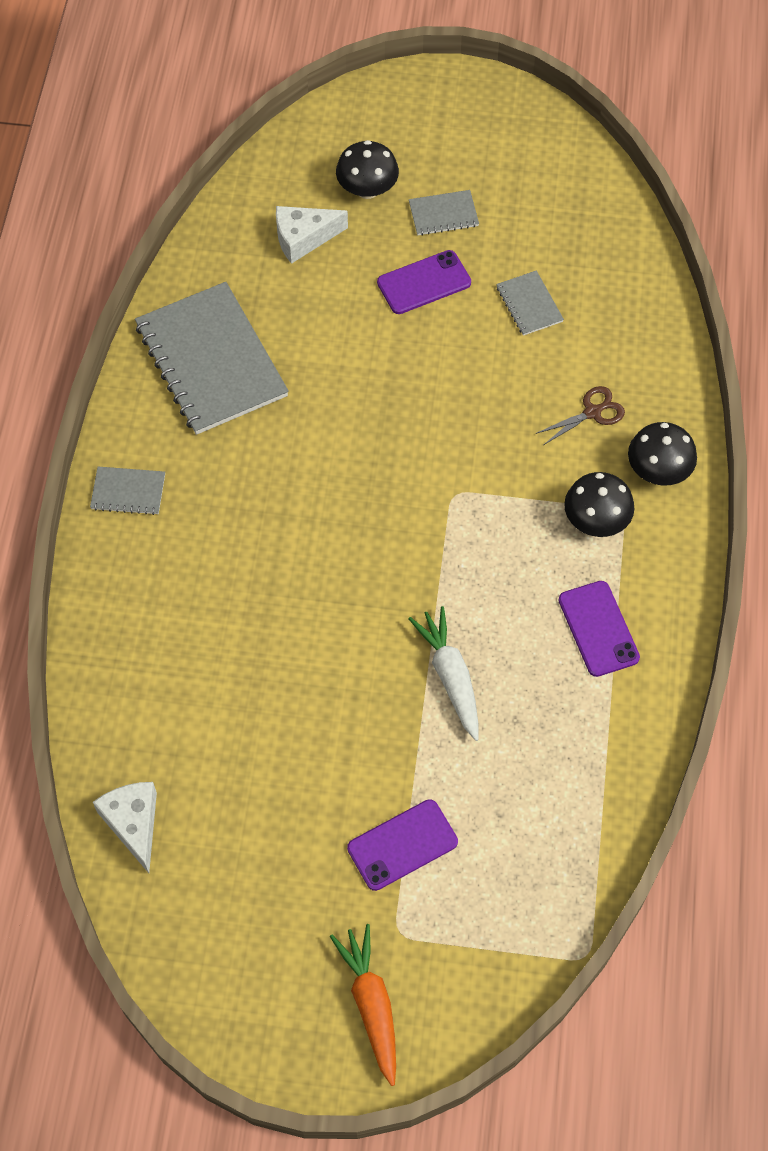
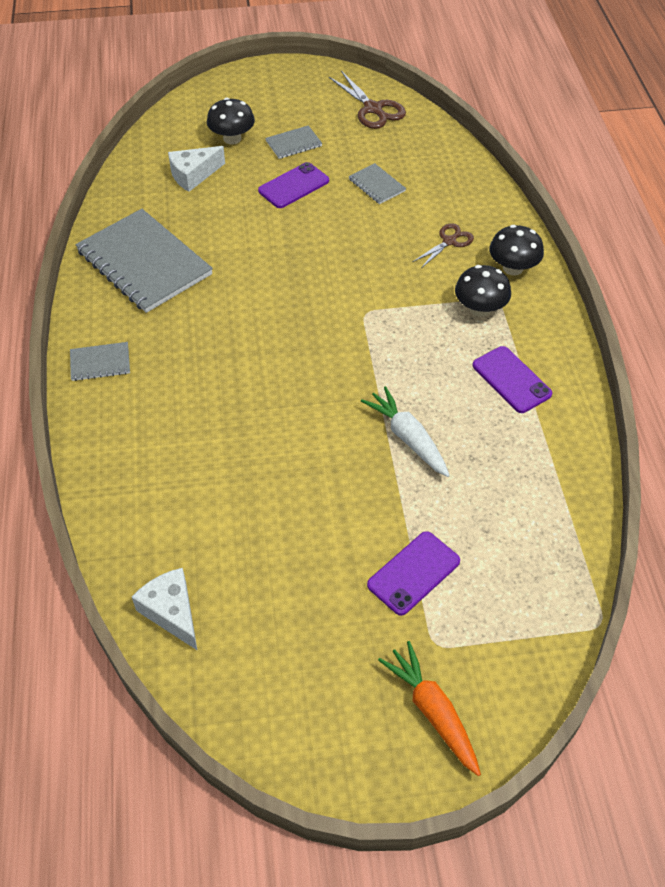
camera: 15 degrees left, 10 degrees down
none -> brown scissors [329,71,406,129]

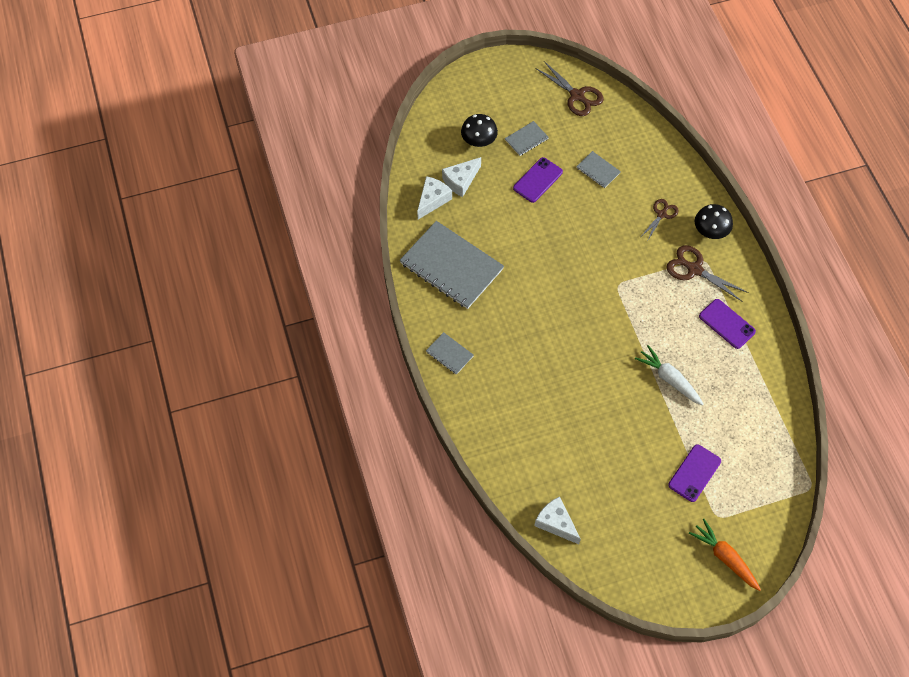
camera: 10 degrees left, 10 degrees up
grey notebook [70,342,130,381] -> grey notebook turned 60 degrees clockwise [426,332,474,375]
black mushroom [455,265,511,317] -> brown scissors [666,245,749,302]
none -> white cheese [417,176,452,220]

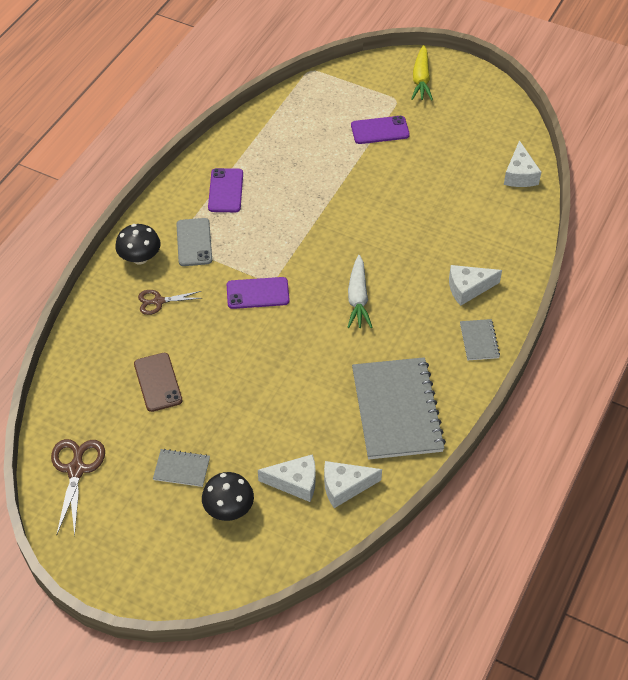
camera: 135 degrees left, 10 degrees down
purple phone [513,157,563,203] -> purple phone moved to [227,277,290,309]
grey notebook [576,151,621,188] -> brown phone [134,353,182,412]
white carrot [635,345,704,406] -> white carrot moved to [347,255,372,328]
brown scissors [666,245,749,302] -> grey phone [176,218,212,266]
orange carrot [689,519,761,591] -> yellow carrot [411,45,433,100]
none -> white cheese [449,265,502,306]

